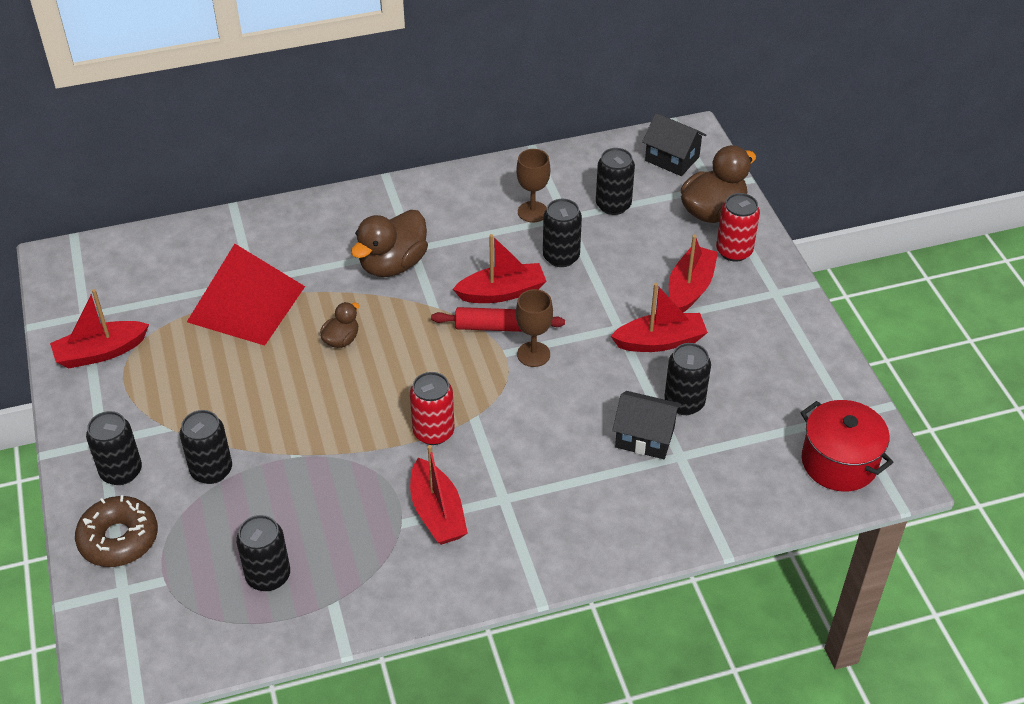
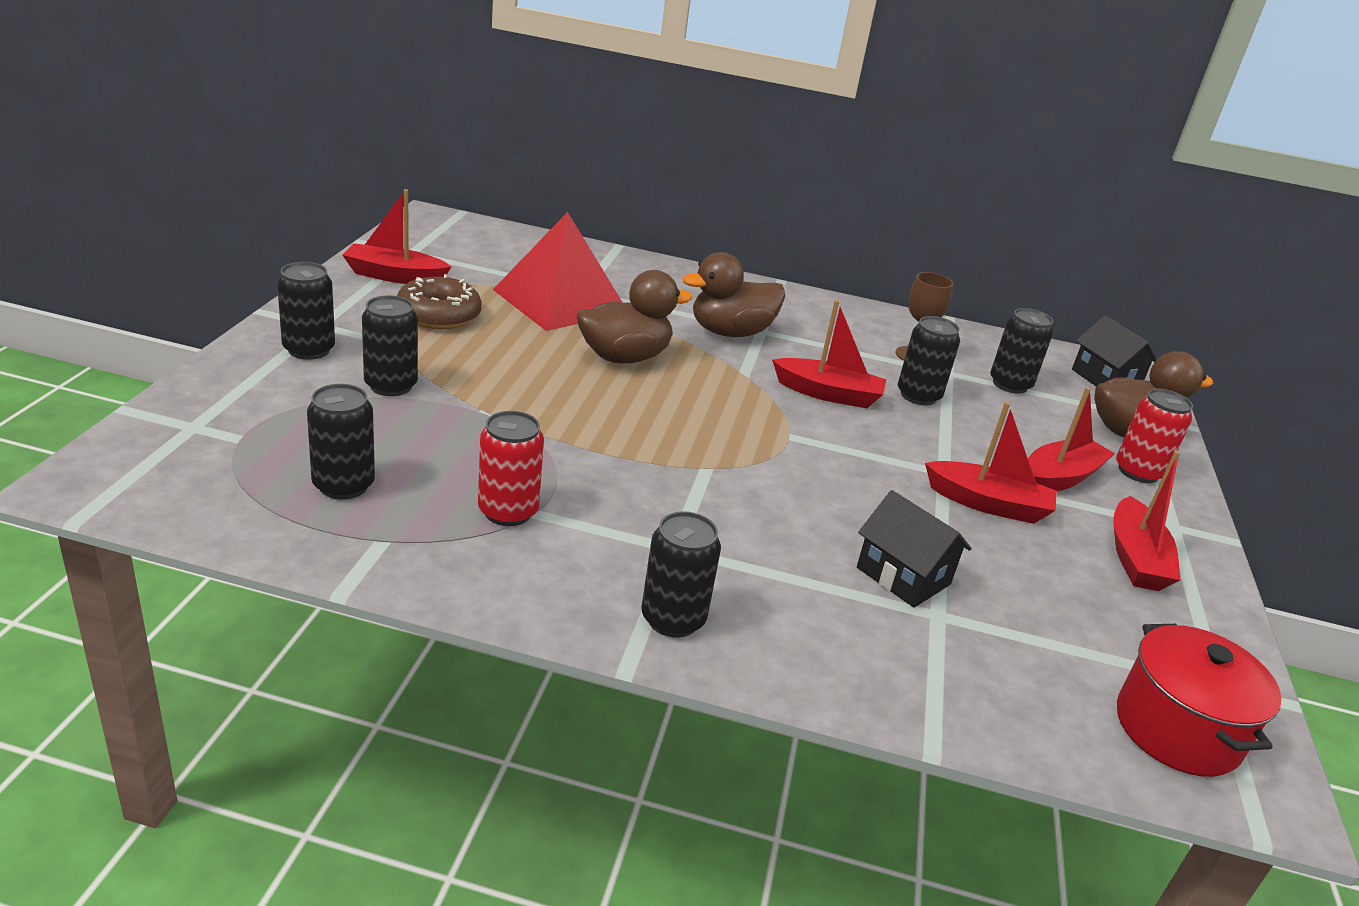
camera: 25 degrees right, 15 degrees down
brown donut [75,495,158,567] -> brown donut moved to [397,274,482,329]
brown duck [320,302,359,348] -> brown duck [576,270,692,363], size x1.89
red can [410,372,455,445] -> red can moved to [478,411,544,526]
red boat [410,445,468,545] -> red boat moved to [1113,451,1181,591]
red rolling pin [431,307,565,332] -> none
brown goblet [516,289,553,367] -> none
black can [664,343,711,415] -> black can moved to [641,511,721,638]

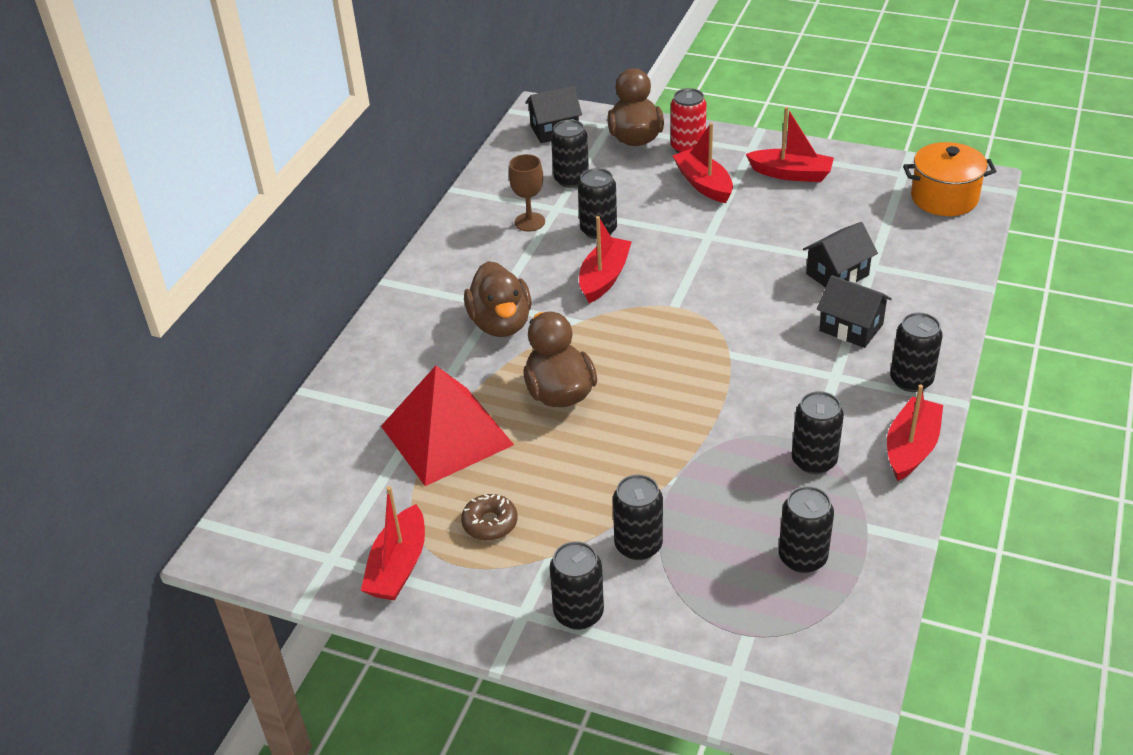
camera: 75 degrees left, 10 degrees up
brown donut [397,274,482,329] -> brown donut [461,494,518,541], size x0.66
red can [478,411,544,526] -> black can [792,391,844,474]
red boat [925,402,1057,524] -> red boat moved to [887,385,943,481]
red pot [1117,624,1282,777] -> orange pot [903,142,997,216]
none -> black house [817,275,892,348]

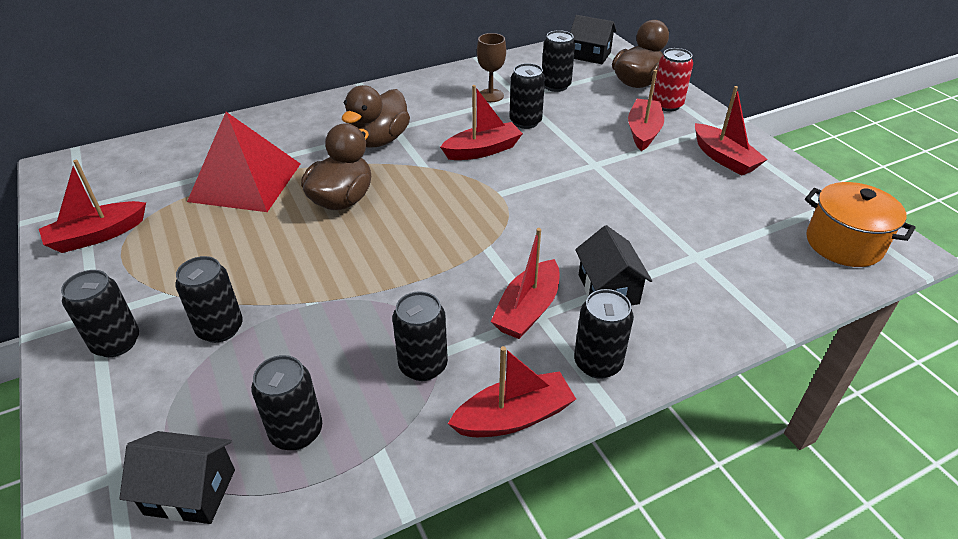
camera: 40 degrees right, 0 degrees up
brown donut [461,494,518,541] -> none
black house [803,222,878,288] -> black house moved to [119,431,235,524]
none -> red boat [491,228,559,339]

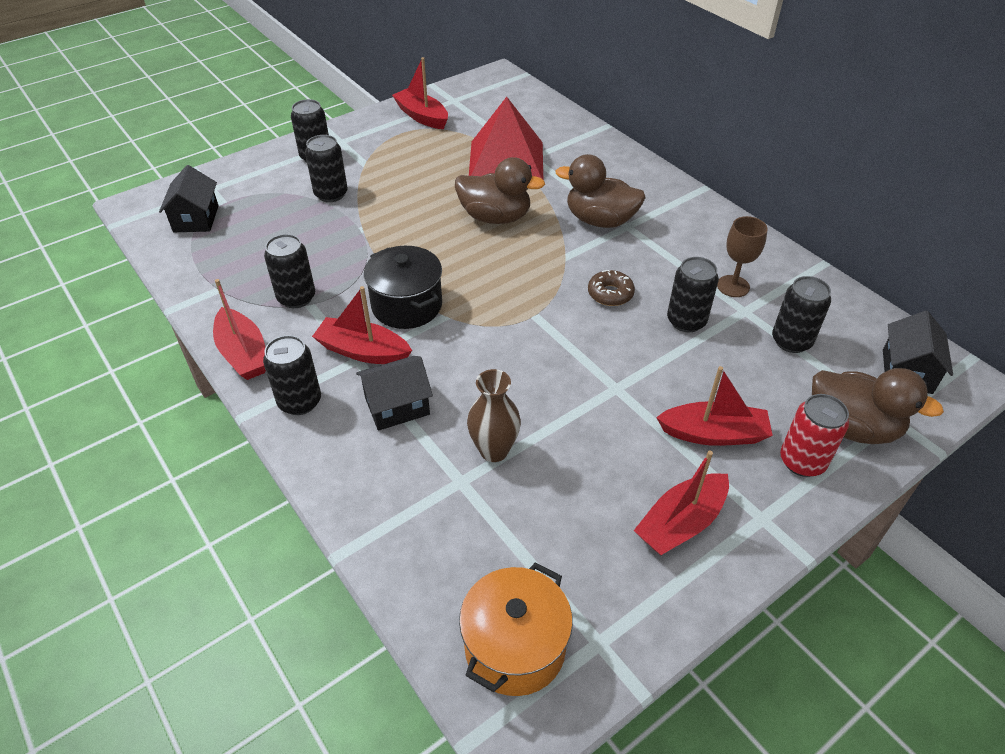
camera: 80 degrees right, 5 degrees up
black can [251,355,322,450] -> none
red boat [440,85,523,160] -> brown donut [588,270,635,306]
none -> black pot [364,246,442,329]
none -> brown vase [467,369,521,462]

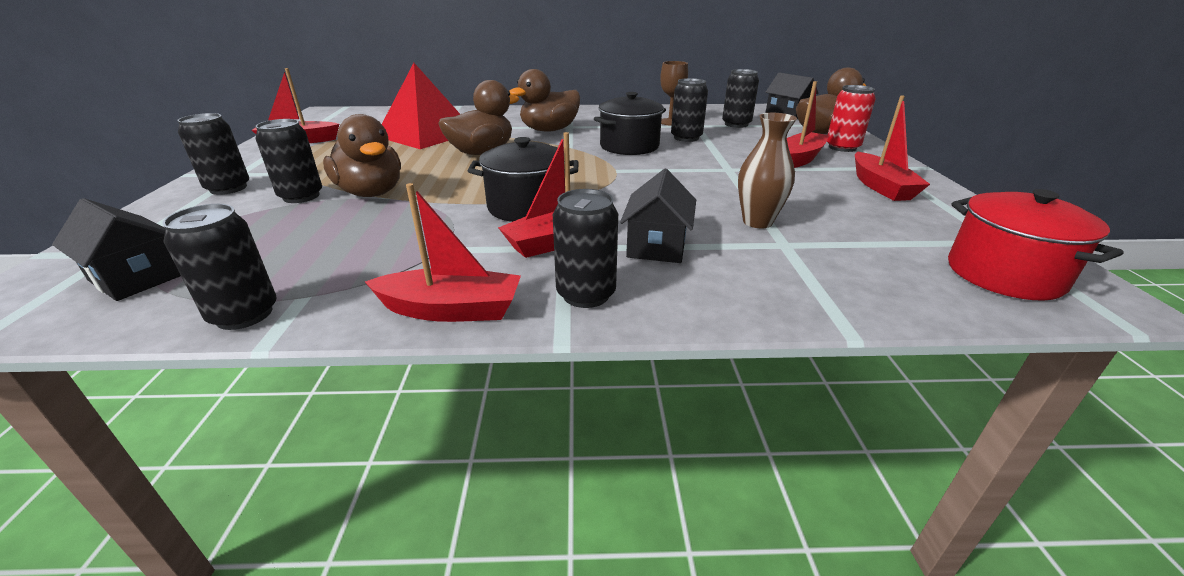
camera: 55 degrees left, 15 degrees down
black can [264,234,315,308] -> black can moved to [162,204,277,330]
orange pot [459,562,573,696] -> red pot [948,189,1124,301]
brown donut [588,270,635,306] -> black pot [594,92,666,155]
none -> brown duck [323,114,401,197]

